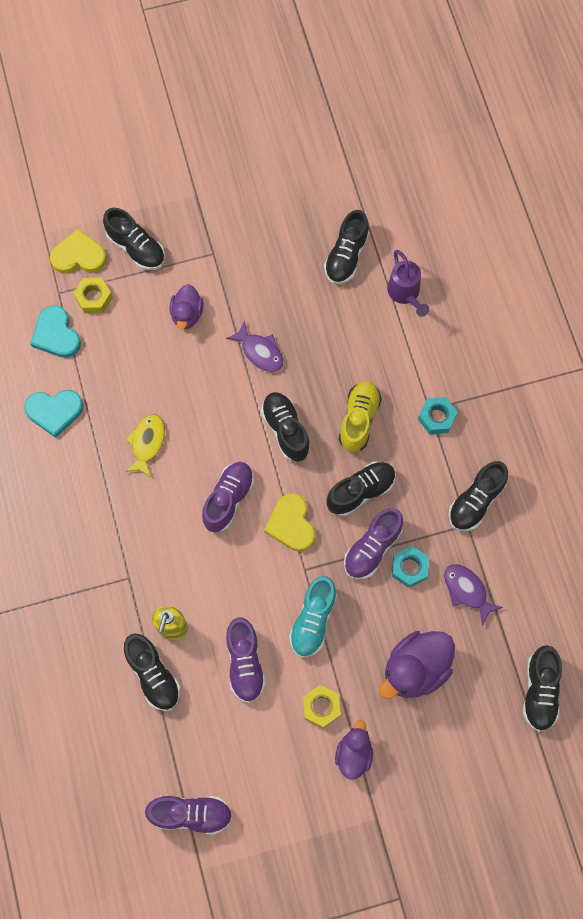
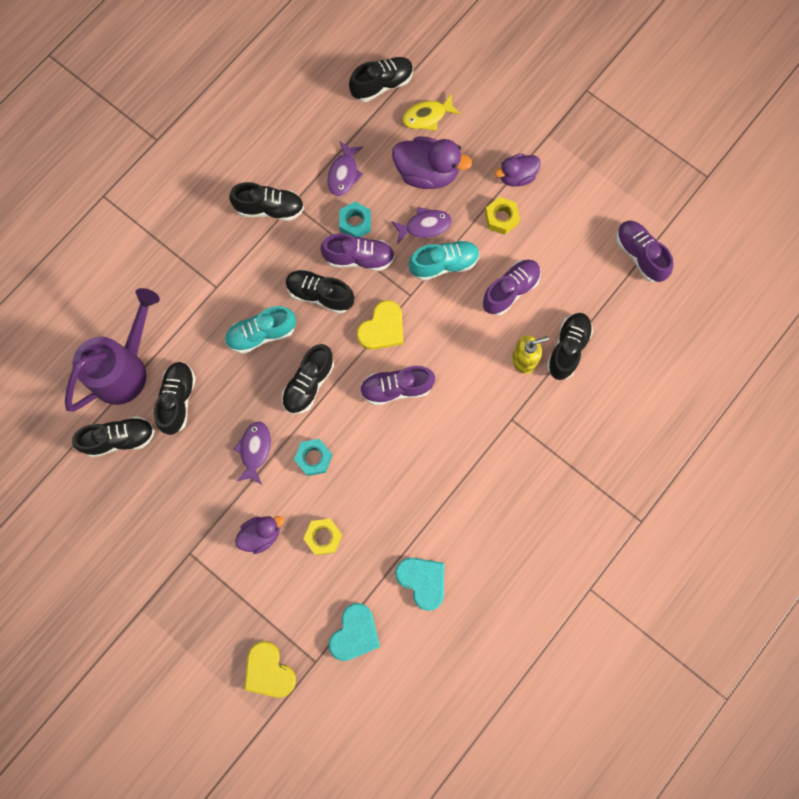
camera: 125 degrees left, 5 degrees up
yellow nut [73,278,113,313] -> yellow nut moved to [303,519,343,555]
black shoe [103,208,165,270] -> black shoe moved to [154,362,196,435]
yellow fish [125,415,165,478] -> yellow fish moved to [402,93,461,131]
yellow shoe [339,381,382,452] -> turquoise shoe [225,306,296,354]
purple watering can [387,250,429,317] -> purple watering can [65,288,160,411], size x1.74
turquoise nut [418,397,457,434] -> turquoise nut moved to [294,439,332,476]
none -> purple fish [391,207,452,244]

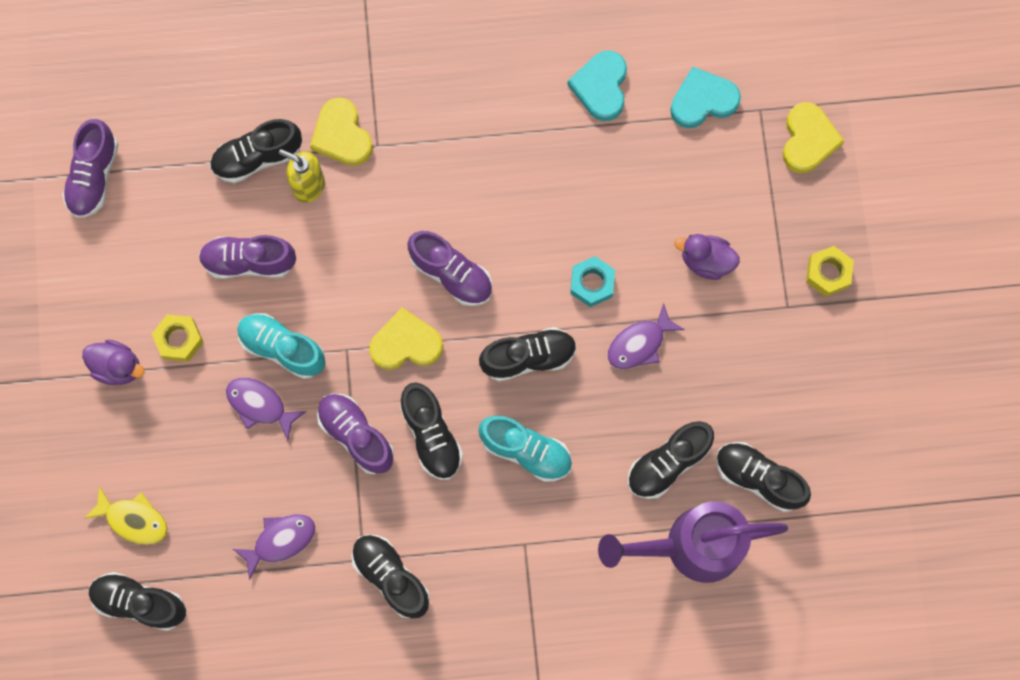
camera: 135 degrees left, 0 degrees up
yellow nut [303,519,343,555] -> yellow nut moved to [806,246,854,297]
turquoise nut [339,202,371,237] -> none
purple duck [392,137,473,189] -> none
none -> yellow heart [310,98,373,166]

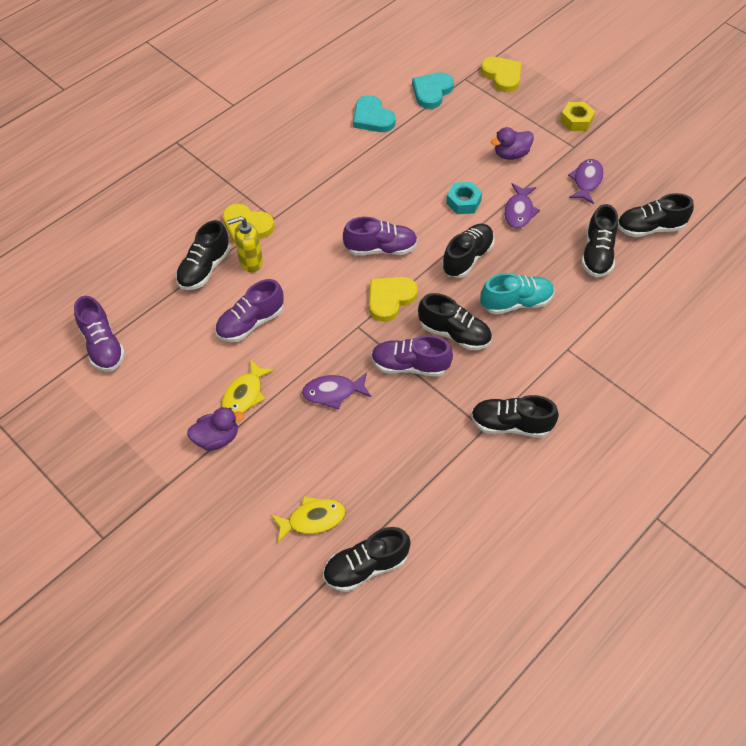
camera: 40 degrees left, 20 degrees down
yellow nut [152,315,204,362] -> yellow fish [222,359,275,413]
purple fish [233,514,315,580] -> purple fish moved to [568,159,604,204]
turquoise shoe [237,313,326,379] -> none
purple watering can [598,501,788,583] -> none

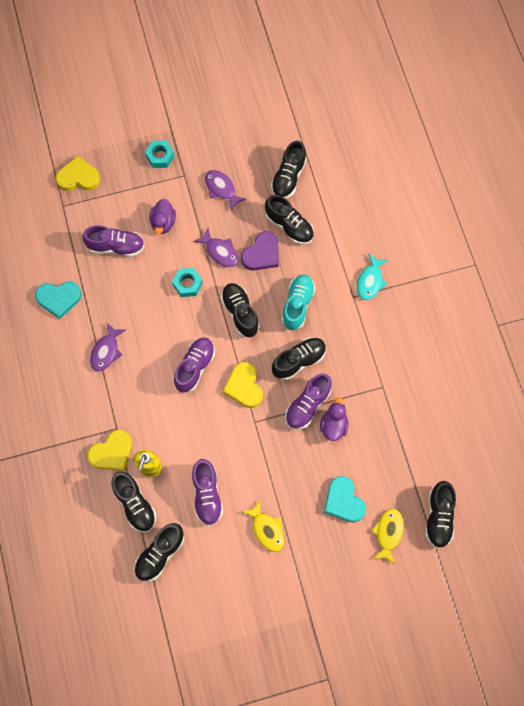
camera: 60 degrees left, 15 degrees up
purple shoe [74,296,125,372] -> purple shoe moved to [82,225,145,257]
purple duck [187,407,244,451] -> purple duck moved to [320,397,349,441]
purple fish [302,372,371,410] -> purple fish moved to [90,322,126,372]
turquoise heart [412,72,454,109] -> turquoise heart moved to [324,476,366,522]
black shoe [471,395,559,438] -> black shoe moved to [134,523,184,581]
yellow nut [560,102,595,131] -> turquoise nut [145,140,175,168]
none -> purple heart [241,231,279,270]
none -> turquoise fish [357,253,388,300]

